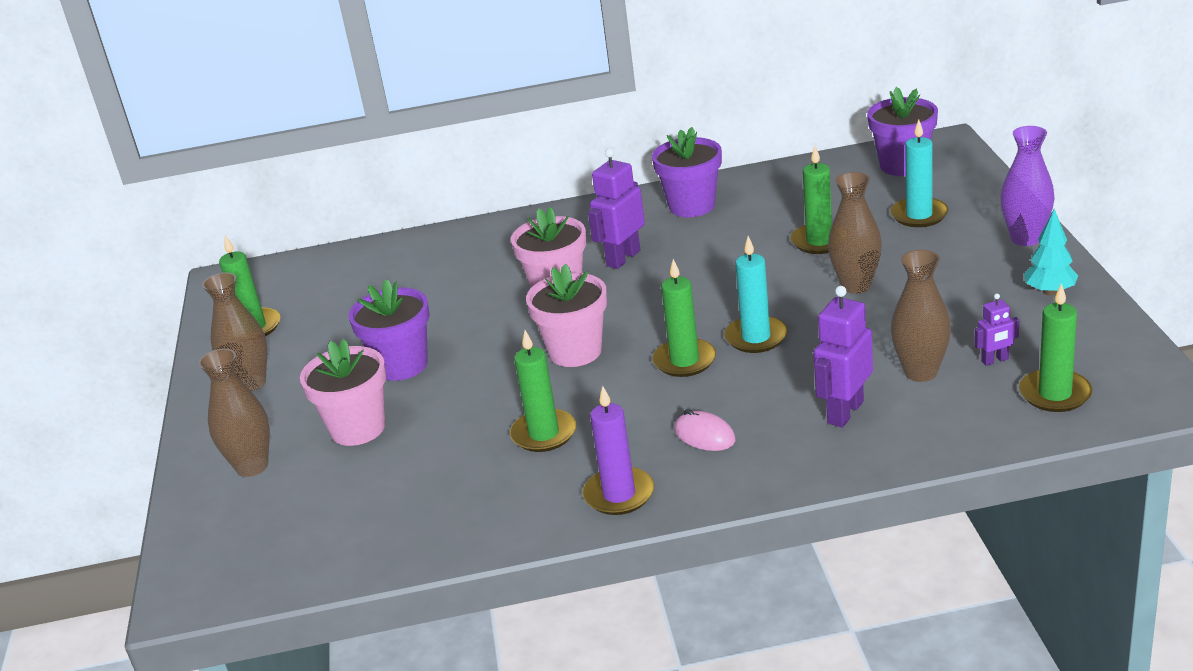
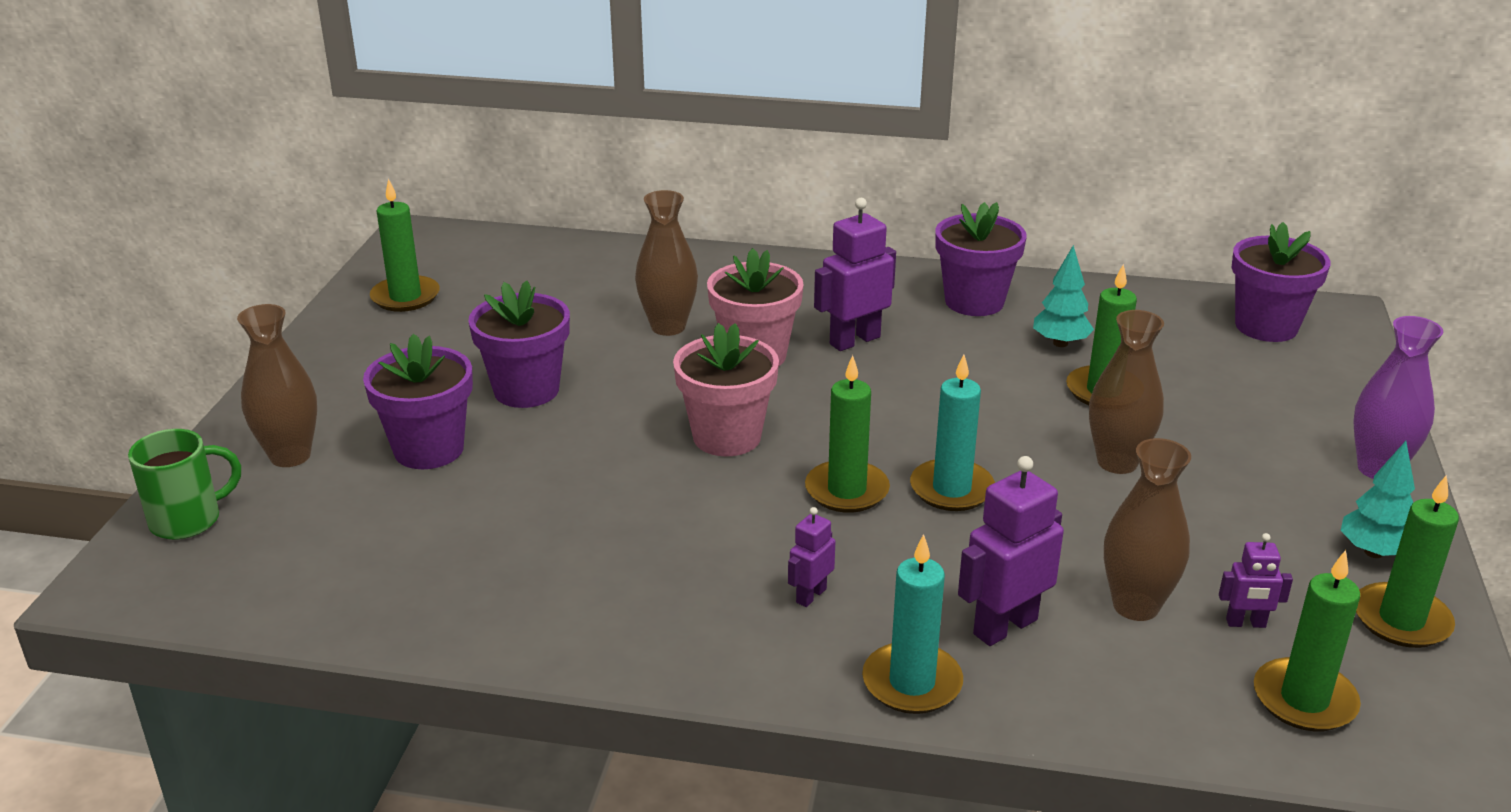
camera: 15 degrees right, 0 degrees up
brown vase [202,272,267,392] -> brown vase moved to [635,190,698,336]
pink flower pot [300,339,386,446] -> purple flower pot [363,334,473,469]
green candle [510,330,576,452] -> green candle moved to [1356,475,1459,648]
purple candle [583,386,654,515] -> none
pink mouse [674,409,736,451] -> purple robot [788,507,835,607]
turquoise candle [890,119,948,227] -> turquoise candle moved to [862,534,963,714]
none -> green mug [128,429,241,540]
none -> turquoise tree [1033,245,1094,347]

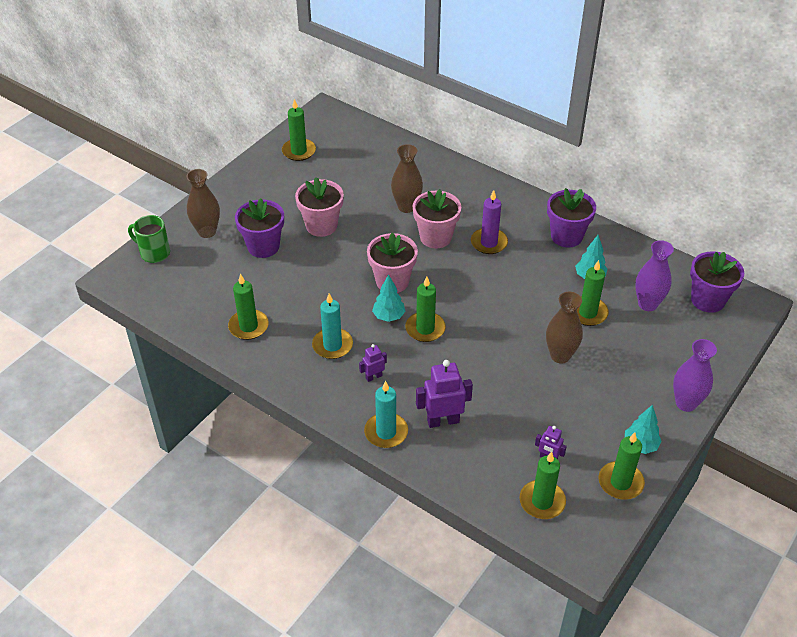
camera: 25 degrees right, 15 degrees up
green mug [128,429,241,540] -> green mug turned 150 degrees counterclockwise [128,215,170,263]
purple flower pot [468,281,570,408] -> pink flower pot [295,177,344,237]
purple robot [814,198,896,351] -> purple candle [471,190,508,254]
turquoise candle [910,354,995,511] -> turquoise candle moved to [312,293,353,359]
brown vase [1104,438,1191,621] -> none
none -> green candle [228,274,269,340]
none -> turquoise tree [372,274,406,322]
none -> purple vase [635,240,674,311]

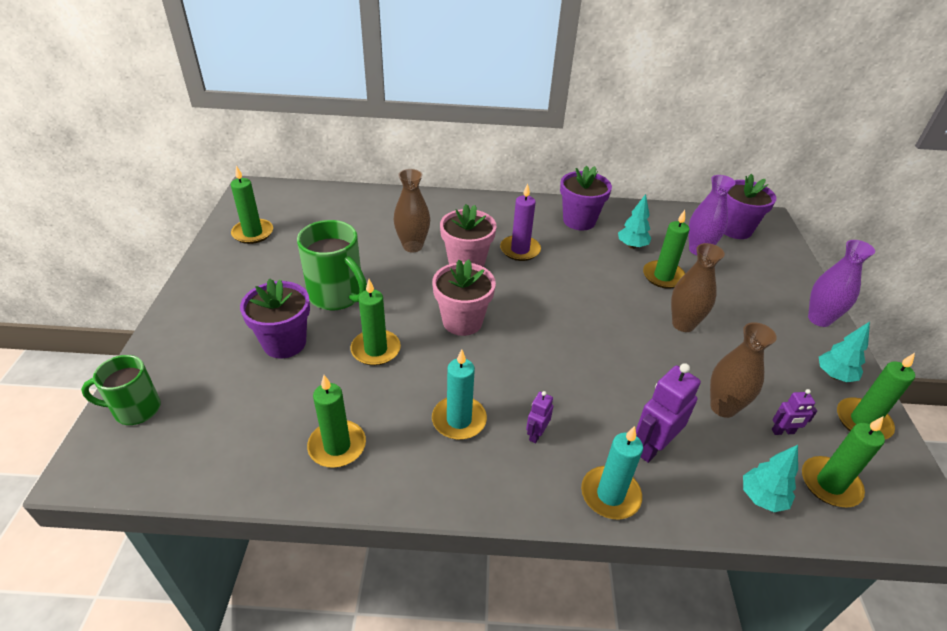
camera: 35 degrees left, 5 degrees down
brown vase [186,169,220,238] -> brown vase moved to [710,322,777,418]
pink flower pot [295,177,344,237] -> green mug [297,220,367,310]
turquoise tree [372,274,406,322] -> turquoise tree moved to [743,445,798,512]
green candle [405,277,446,342] -> green candle moved to [350,279,401,366]

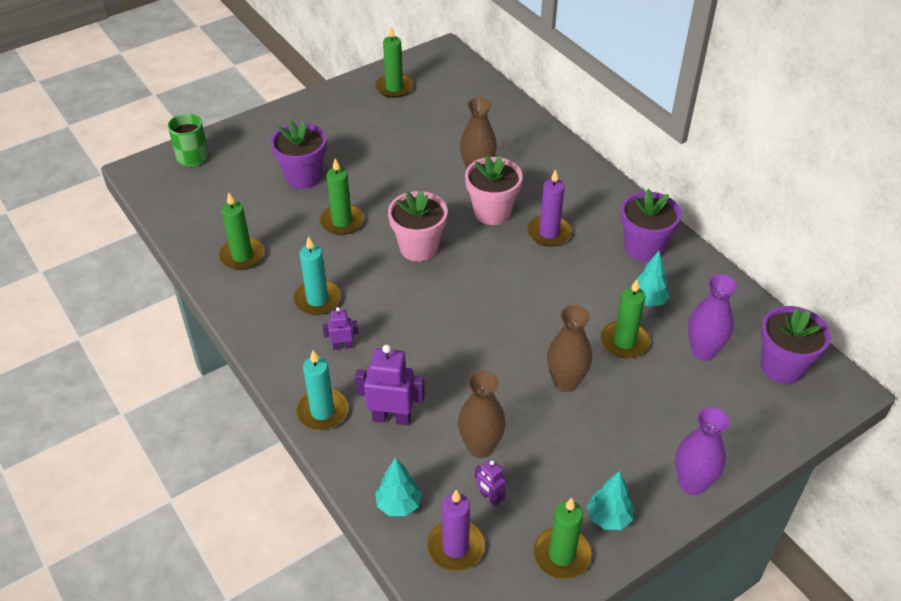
camera: 55 degrees right, 5 degrees up
green mug [297,220,367,310] -> none
green candle [802,416,885,508] -> purple candle [427,490,485,571]

